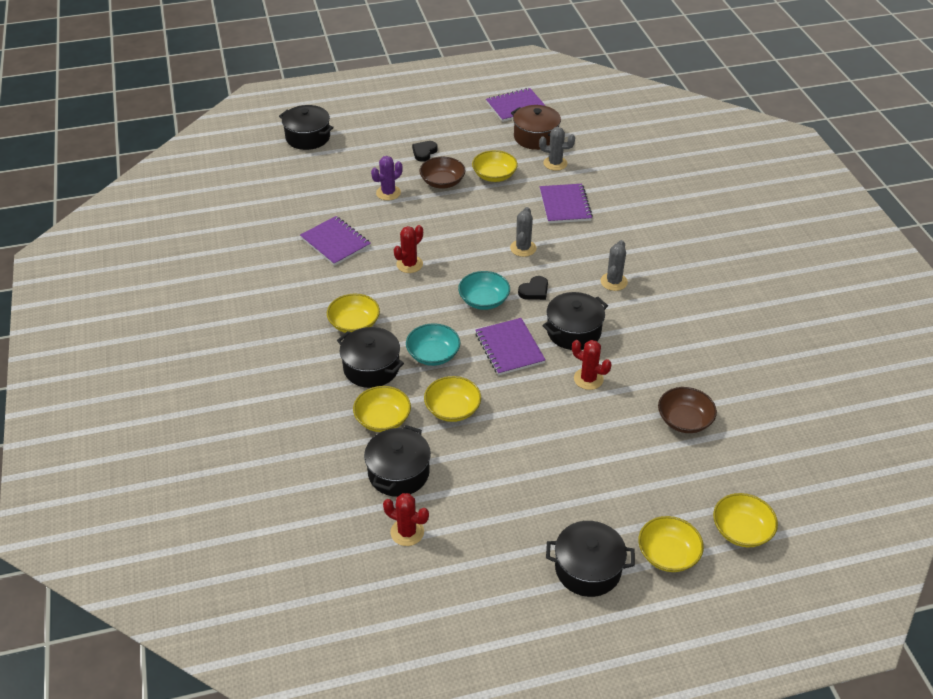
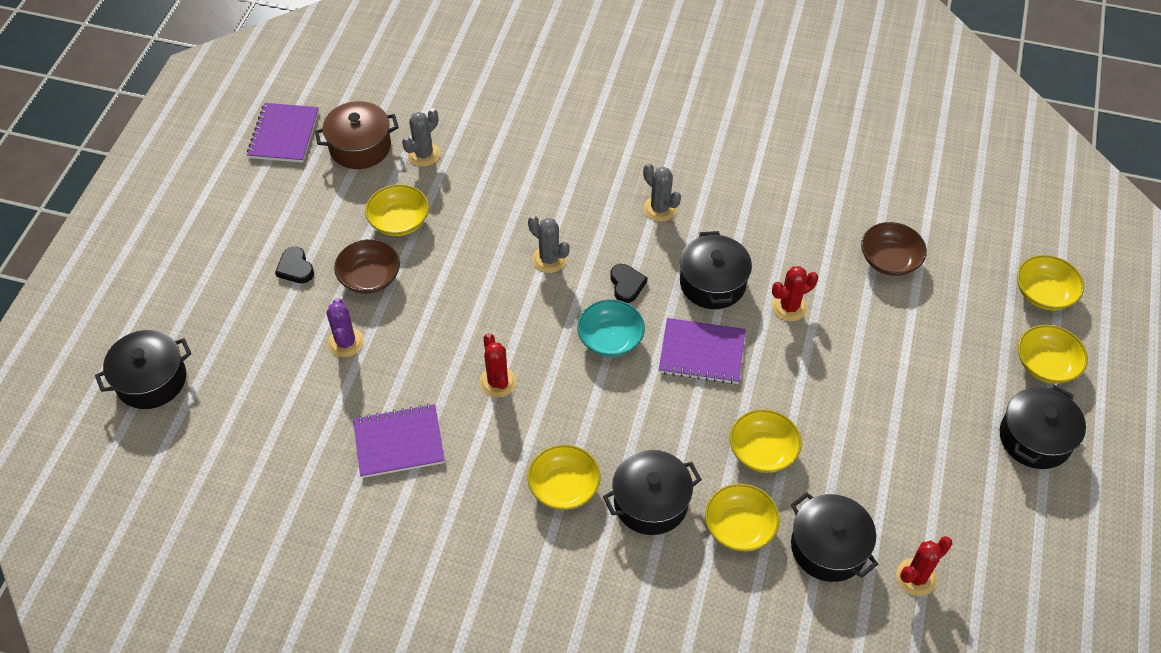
camera: 60 degrees left, 10 degrees up
turquoise bowl [406,323,460,366] -> none
purple notebook [540,184,593,223] -> none

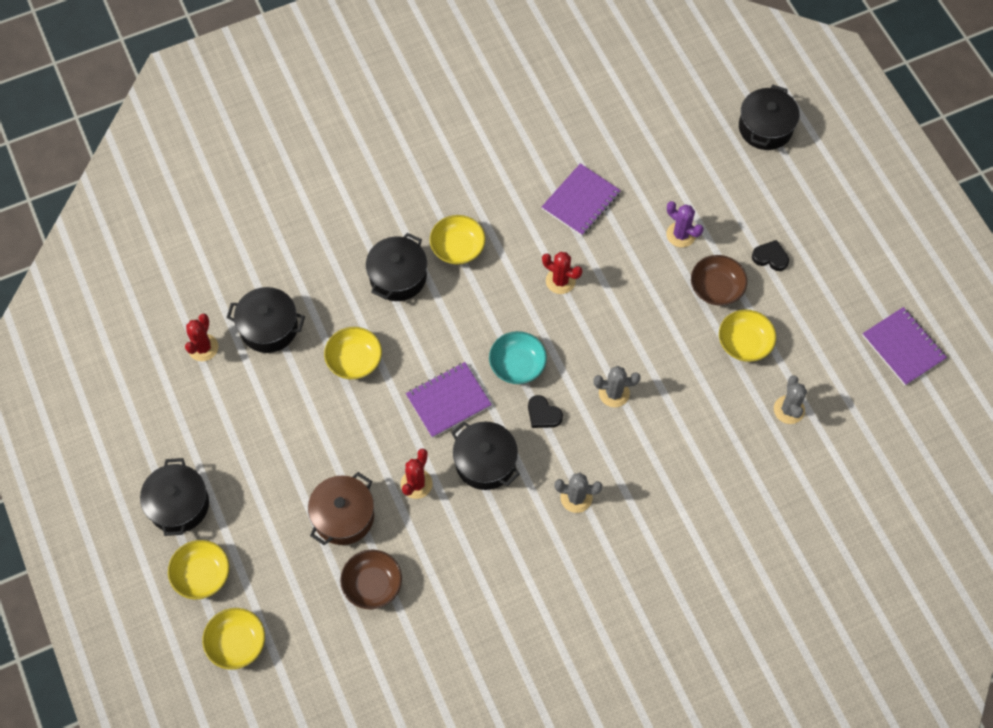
camera: 140 degrees right, 10 degrees up
brown pot [315,101,399,169] -> brown pot moved to [308,472,374,545]
yellow bowl [705,483,780,552] -> none

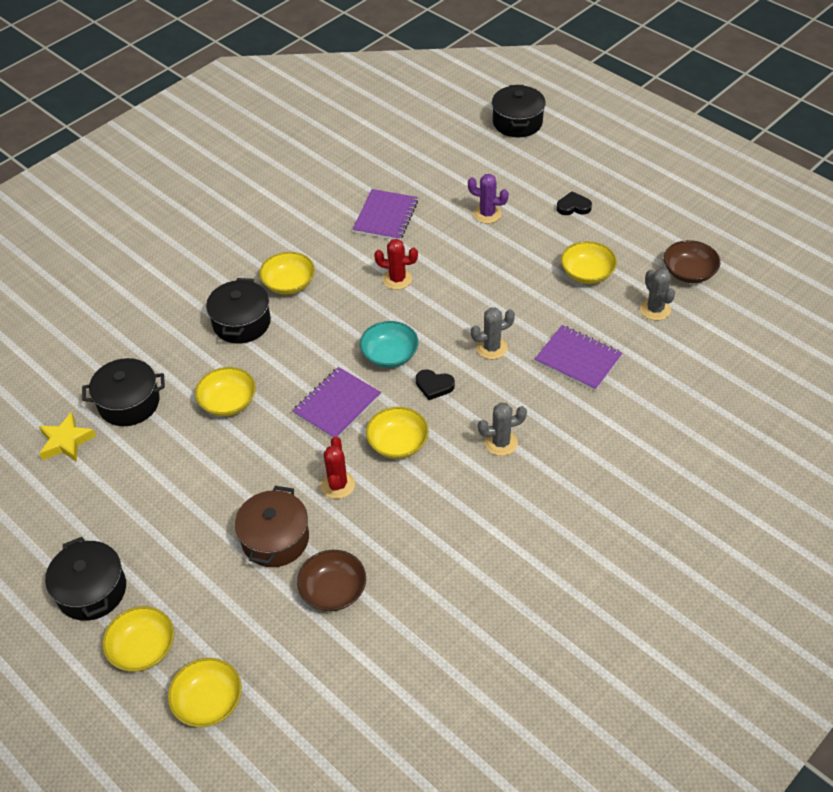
camera: 20 degrees left, 15 degrees down
red cactus [185,313,218,361] -> yellow star [39,412,96,462]
black pot [451,421,520,490] -> yellow bowl [366,407,429,459]
brown bowl [691,255,747,306] -> brown bowl moved to [664,240,721,283]
purple notebook [862,307,947,386] -> purple notebook moved to [534,325,623,391]

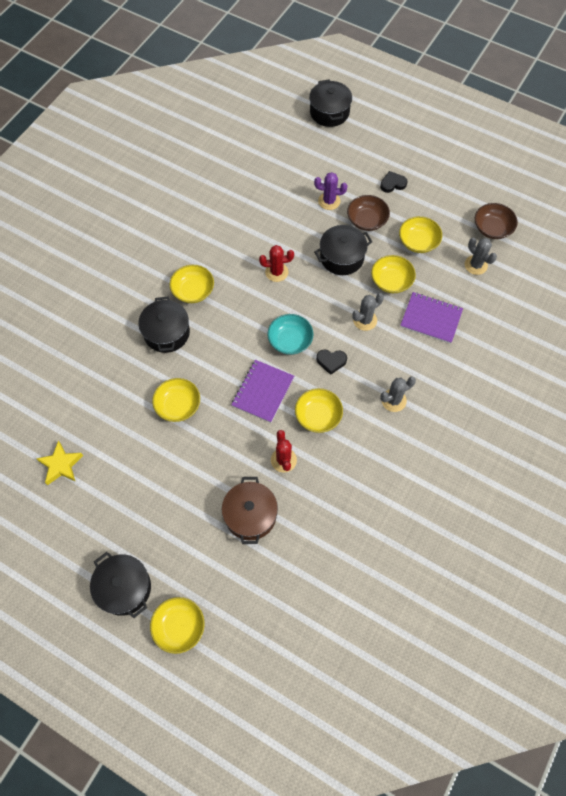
camera: 15 degrees left, 15 degrees up
black pot [82,358,165,426] -> black pot moved to [314,225,372,275]
yellow bowl [168,658,242,727] -> yellow bowl moved to [371,255,416,293]
brown bowl [297,550,366,611] -> brown bowl moved to [347,195,390,231]
purple notebook [352,189,418,240] -> none

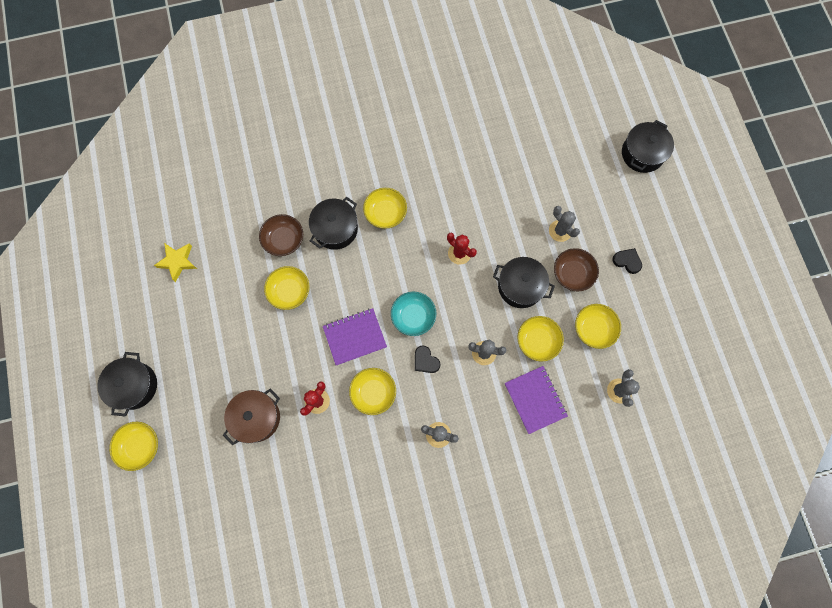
camera: 45 degrees right, 10 degrees up
purple cactus [314,172,347,210] -> grey cactus [549,206,580,242]
brown bowl [475,203,518,239] -> brown bowl moved to [259,214,303,256]

